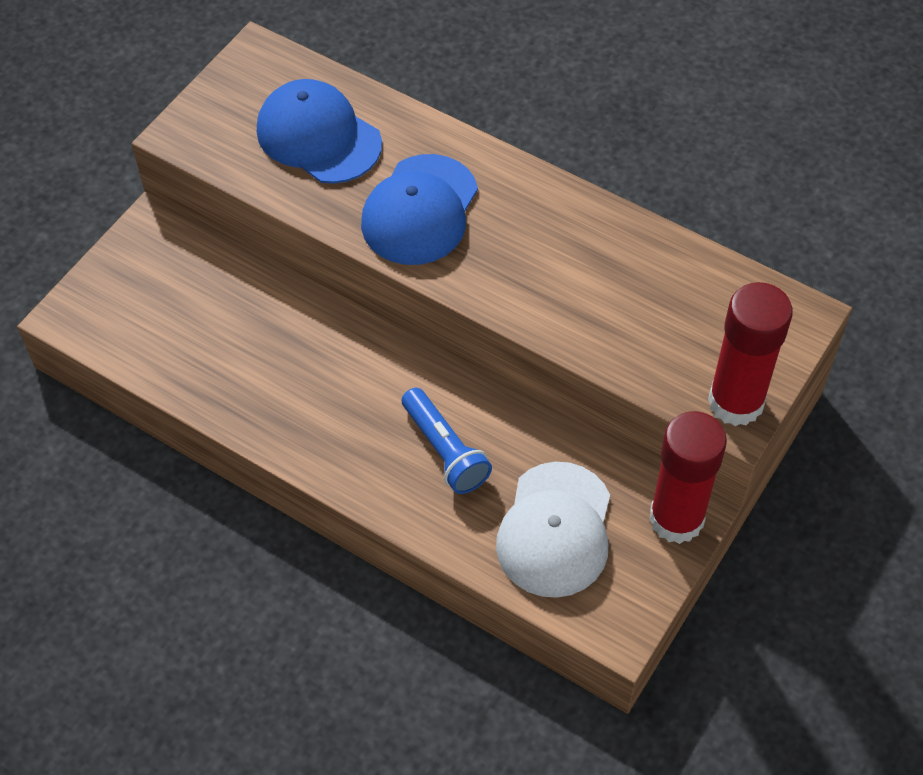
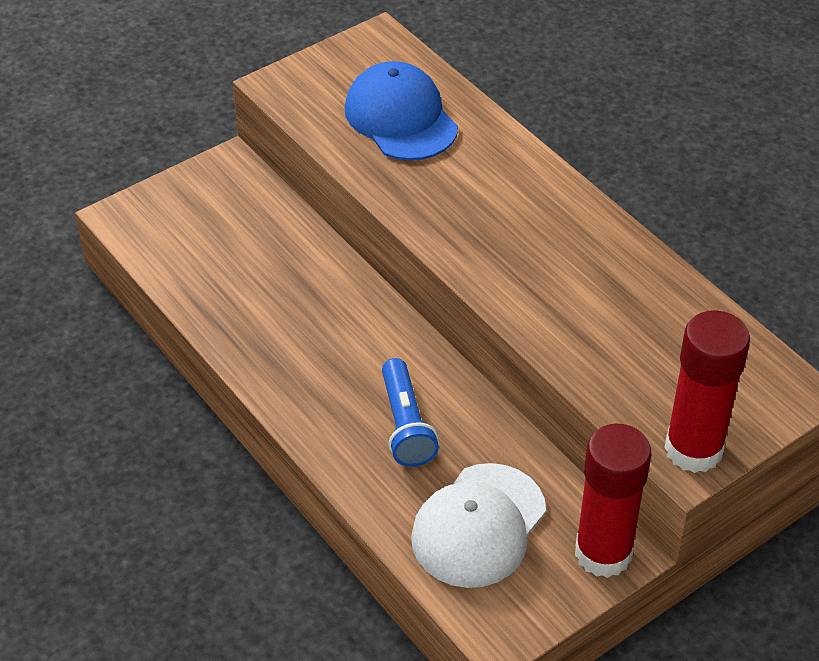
camera: 20 degrees right, 10 degrees down
blue cap [361,154,478,265] -> none

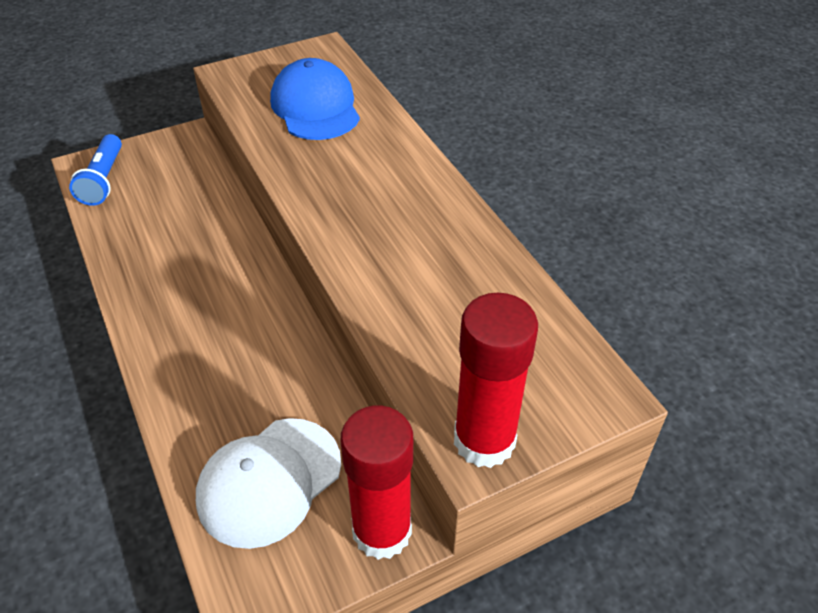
camera: 10 degrees right, 0 degrees up
blue flashlight [382,358,439,467] -> blue flashlight moved to [69,134,122,206]

